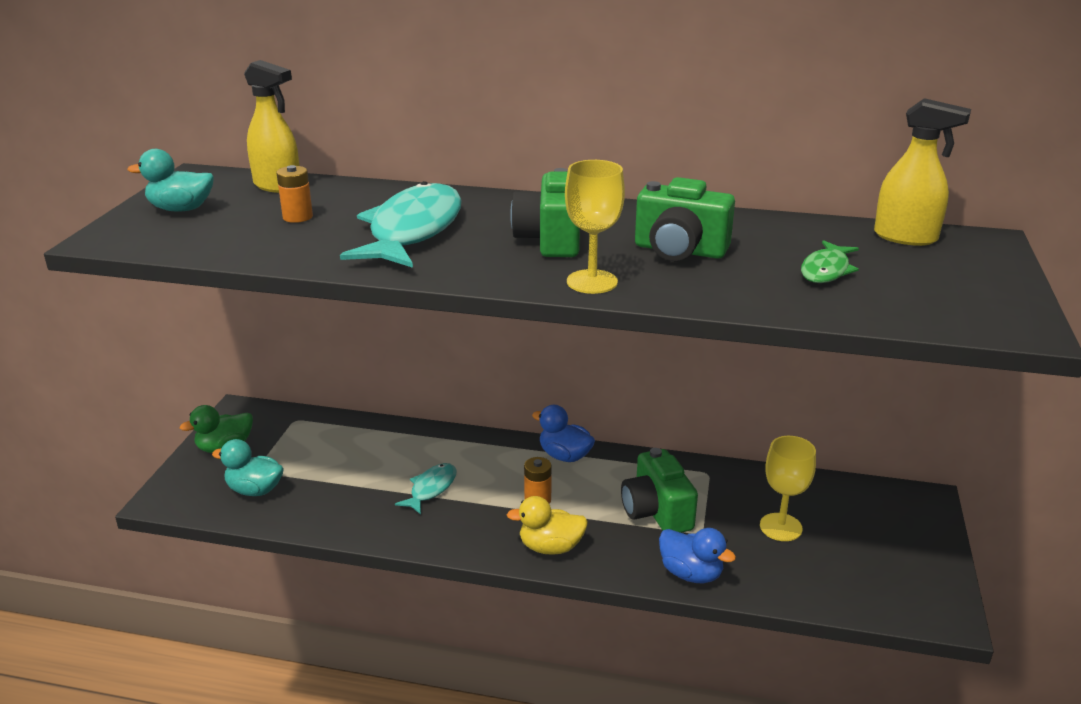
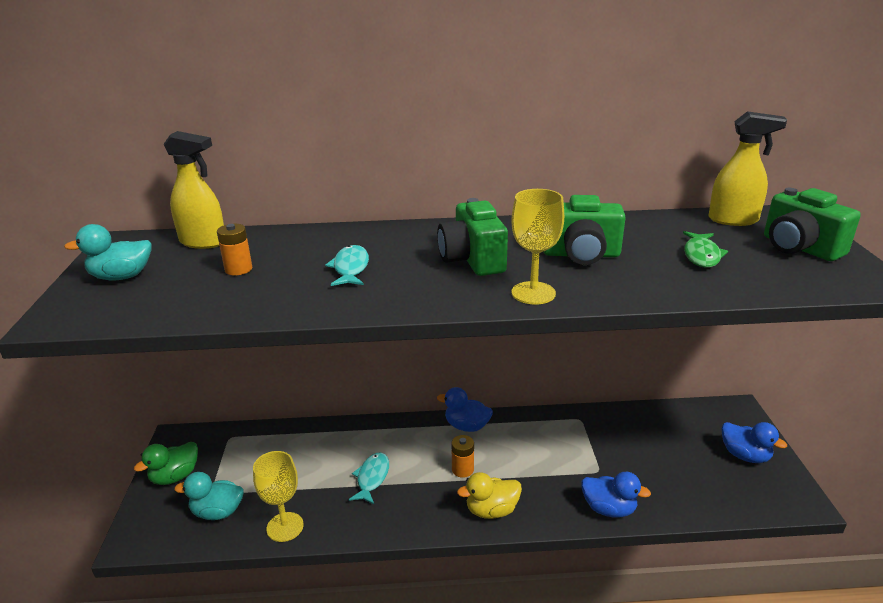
camera: 15 degrees left, 0 degrees up
turquoise fish [340,181,462,268] -> turquoise fish [325,245,369,286], size x0.50
green camera [621,448,698,533] -> green camera moved to [764,188,861,261]
yellow goblet [760,436,816,541] -> yellow goblet moved to [253,451,304,542]
none -> blue duck [721,422,787,463]

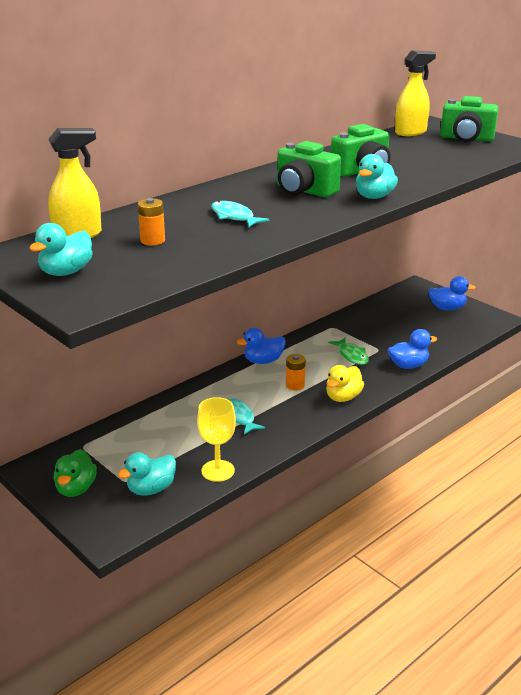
camera: 40 degrees left, 0 degrees up
yellow goblet [511,189,564,305] -> turquoise duck [356,154,398,199]
green fish [683,231,728,268] -> green fish moved to [328,337,369,365]

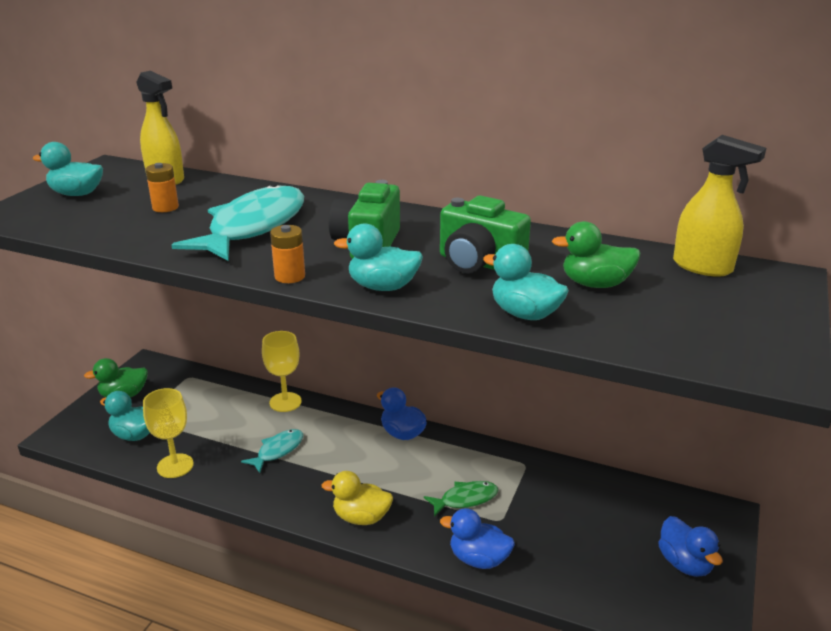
camera: 65 degrees right, 0 degrees up
turquoise fish [211,201,269,227] -> turquoise fish [171,184,304,261], size x2.02
orange battery [286,354,306,390] -> orange battery moved to [270,225,305,283]
green fish [328,337,369,365] -> green fish turned 150 degrees counterclockwise [424,481,498,517]
blue duck [388,329,437,369] -> blue duck turned 150 degrees clockwise [440,508,515,569]
green camera [440,96,499,142] -> none
none -> yellow goblet [262,331,302,412]
none -> turquoise duck [483,244,569,320]
none -> green duck [552,221,640,288]

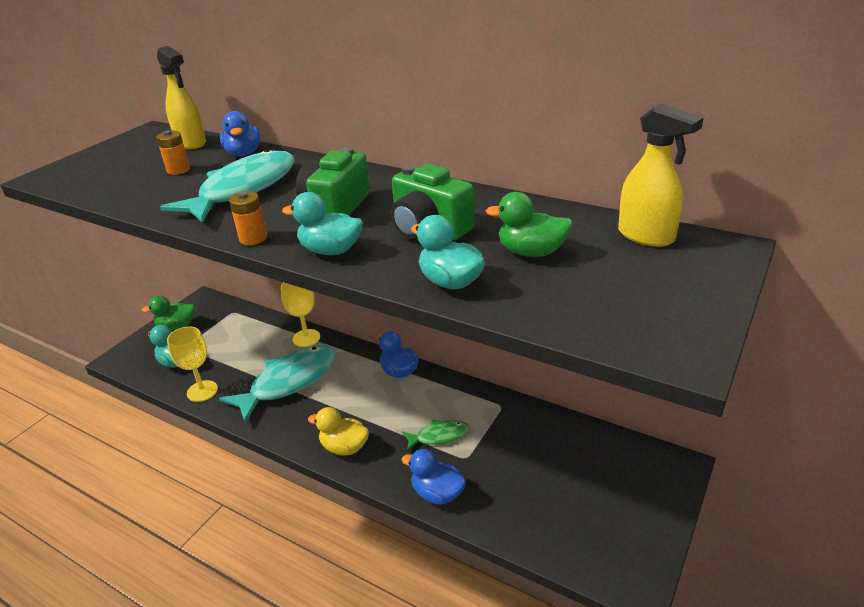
camera: 10 degrees right, 5 degrees up
turquoise duck [32,142,103,196] -> none
turquoise fish [241,429,303,473] -> turquoise fish [219,345,336,423], size x2.02
blue duck [658,516,723,577] -> blue duck moved to [220,111,260,156]

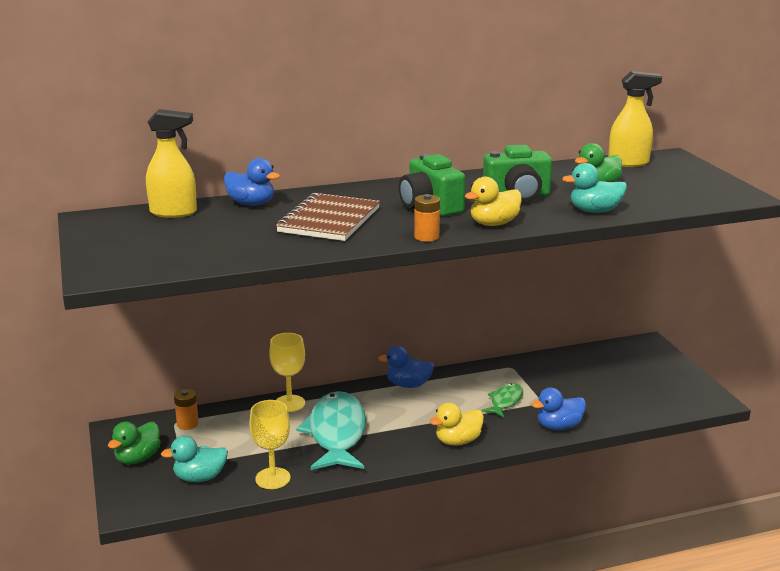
camera: 50 degrees left, 10 degrees down
orange battery [156,130,190,175] -> orange battery moved to [174,389,199,430]
turquoise fish [160,149,295,223] -> brown notebook [276,193,380,241]
turquoise duck [282,192,363,255] -> yellow duck [465,177,522,226]

